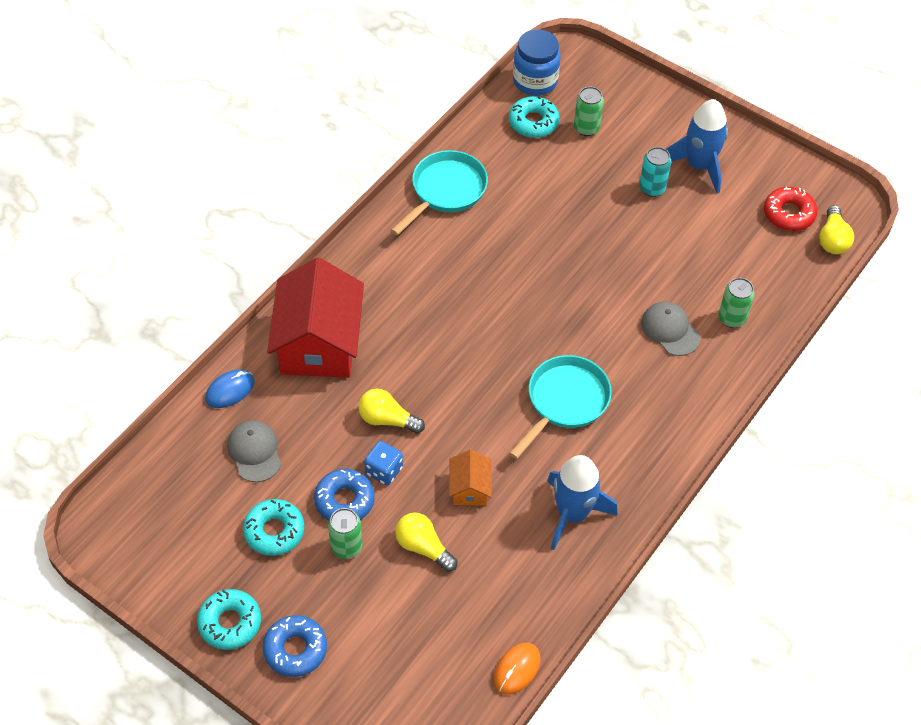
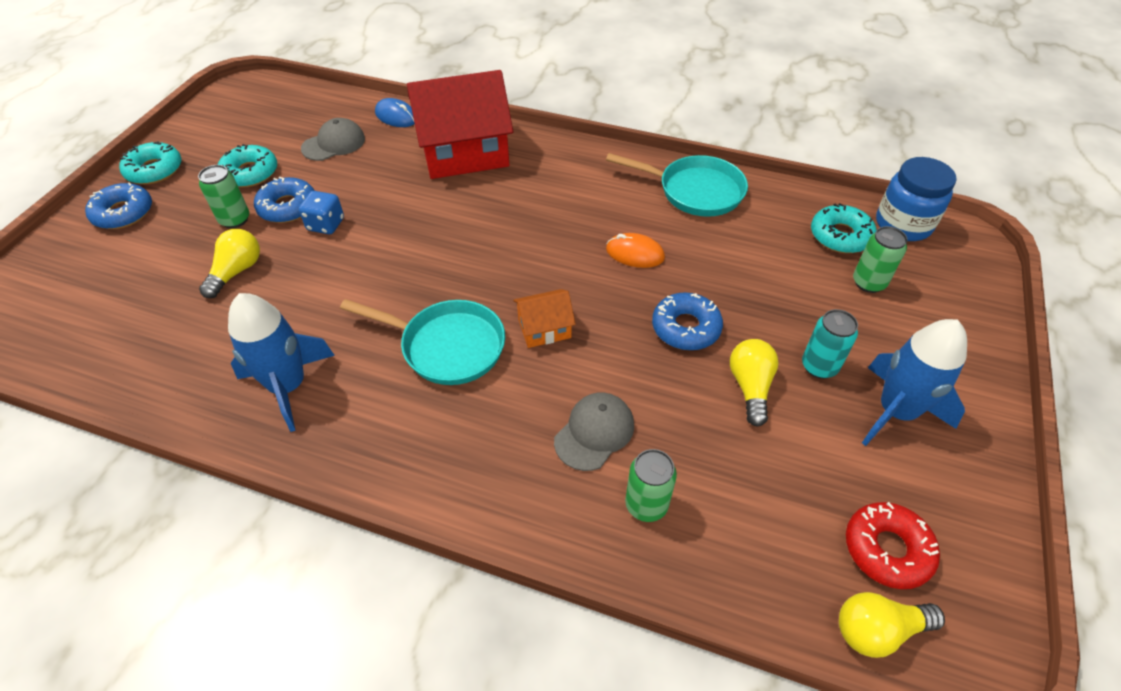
camera: 75 degrees right, 5 degrees down
yellow light bulb [359,389,425,434] -> yellow light bulb moved to [730,339,779,427]
orange house [449,450,492,506] -> orange house moved to [513,289,576,348]
orange mouse [494,643,541,695] -> orange mouse moved to [606,233,665,268]
none -> blue donut [652,292,723,350]

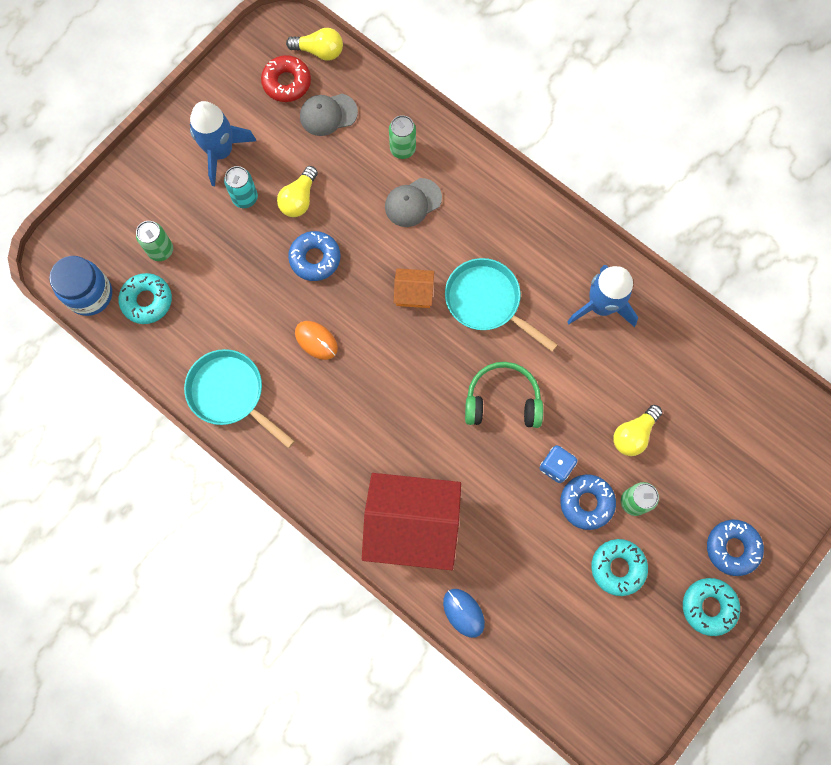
camera: 160 degrees left, 25 degrees up
grey cap [301,118,365,161] -> grey cap moved to [300,94,358,136]
none -> green headphones [465,362,543,428]

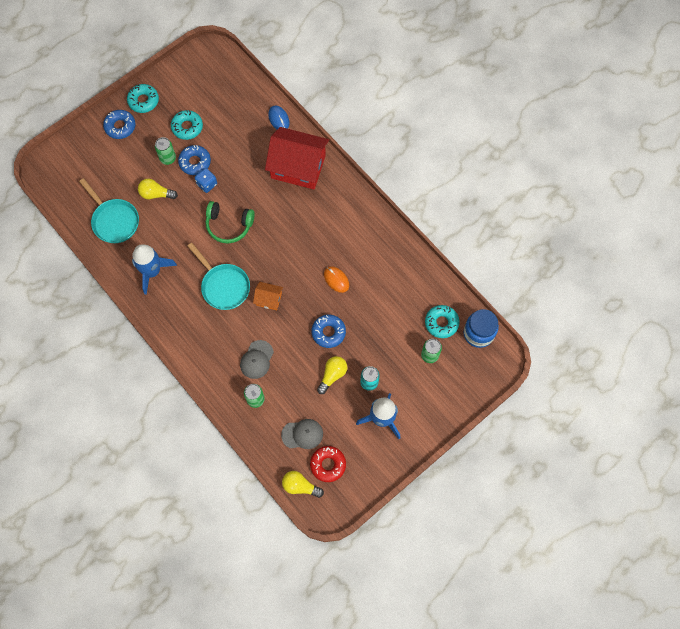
camera: 170 degrees left, 5 degrees down
turquoise pan [184,349,295,448] -> turquoise pan moved to [79,178,139,243]
grey cap [385,178,442,227] -> grey cap turned 135 degrees clockwise [240,340,274,379]
yellow light bulb [613,405,662,456] -> yellow light bulb turned 135 degrees counterclockwise [138,179,178,199]

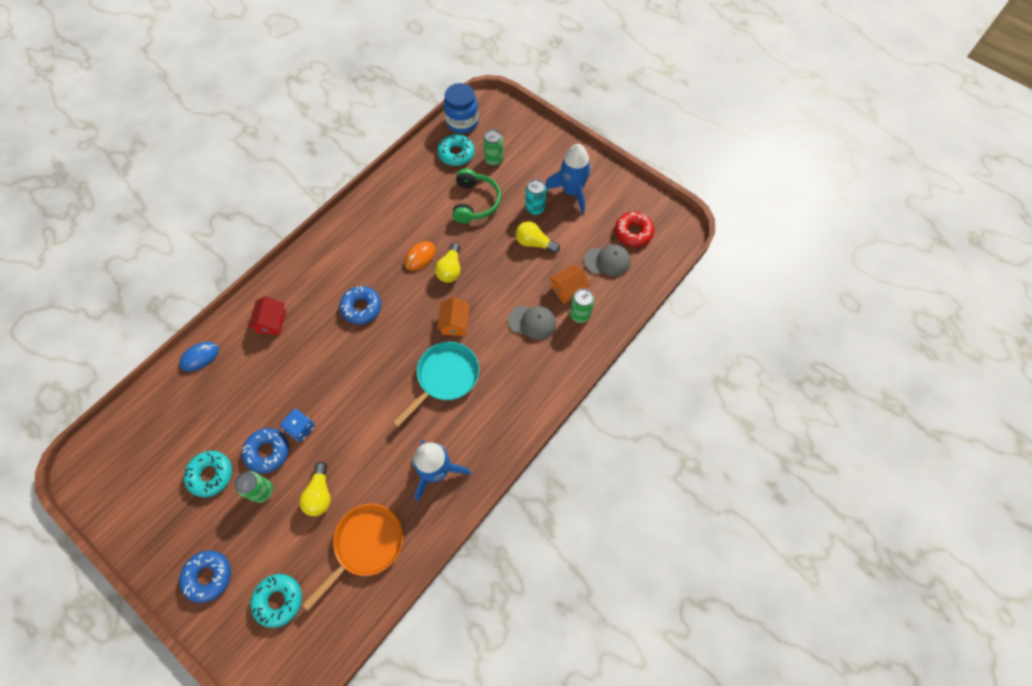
camera: 100 degrees left, 5 degrees down
turquoise pan [79,178,139,243] -> orange pan [302,503,403,611]
turquoise donut [127,84,159,113] -> turquoise donut moved to [251,574,302,628]
green headphones [206,201,255,244] -> green headphones moved to [452,168,501,223]
red house [265,127,329,189] -> red house [248,296,286,335], size x0.46
grey cap [281,419,323,449] -> grey cap turned 105 degrees clockwise [584,244,631,276]
yellow light bulb [282,471,324,498] -> yellow light bulb moved to [435,243,461,283]
blue donut [312,315,346,348] -> blue donut moved to [339,286,381,324]
none -> orange house [549,265,590,304]

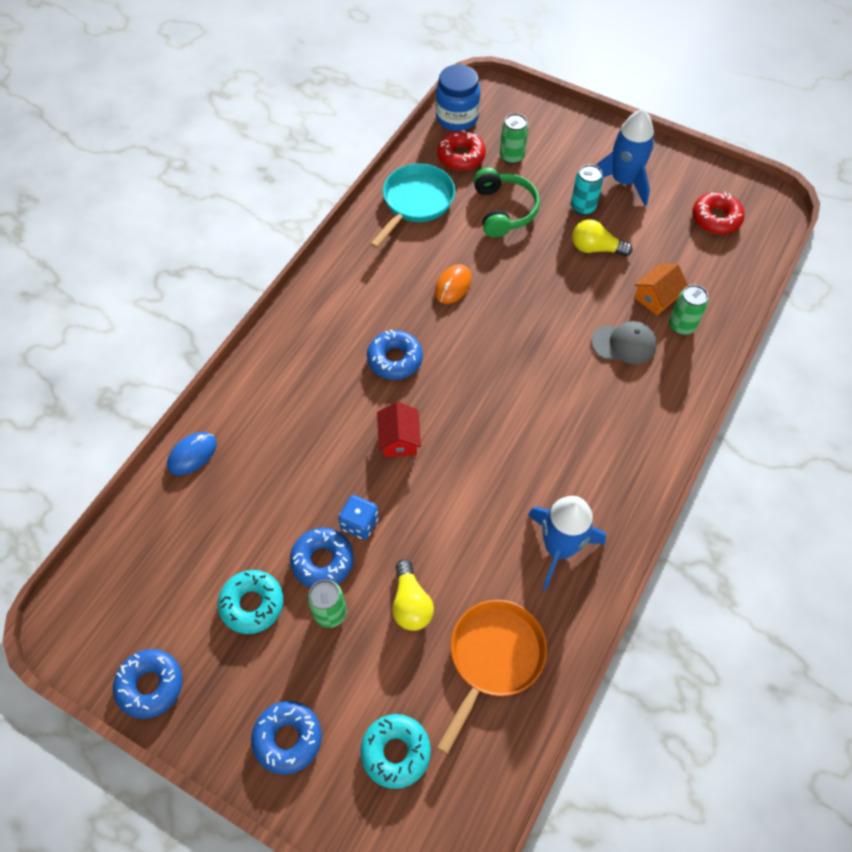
camera: 10 degrees left, 5 degrees down
red house [248,296,286,335] -> red house moved to [377,402,421,457]
turquoise pan [393,342,479,427] -> turquoise pan moved to [370,163,455,248]
yellow light bulb [435,243,461,283] -> none
orange house [437,297,470,336] -> none
turquoise donut [438,134,474,166] -> red donut [437,130,486,170]
grey cap [584,244,631,276] -> none
none -> blue donut [113,649,182,719]

